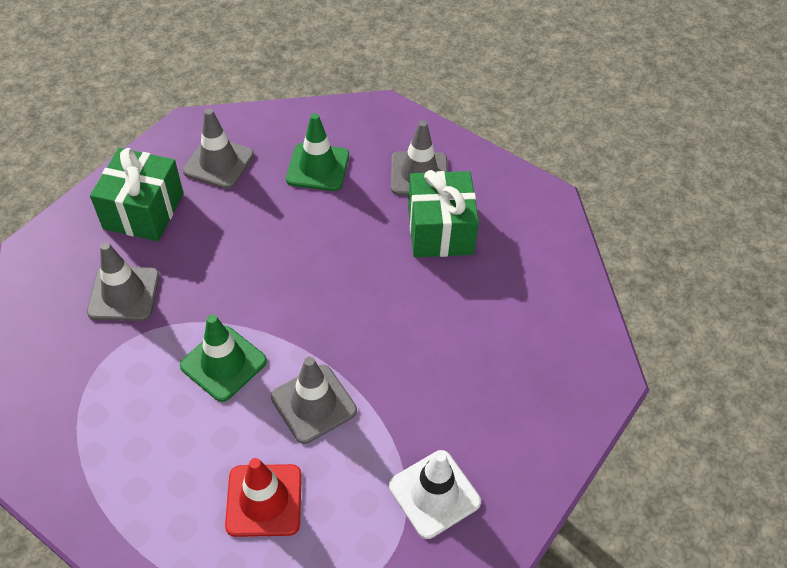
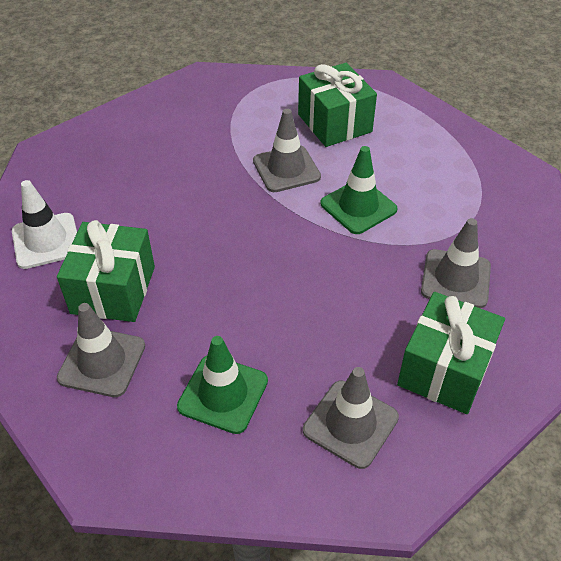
camera: 165 degrees left, 5 degrees down
red traffic cone [225,458,302,537] -> green gift [298,63,377,147]
white traffic cone [389,450,481,539] -> white traffic cone moved to [12,180,77,269]

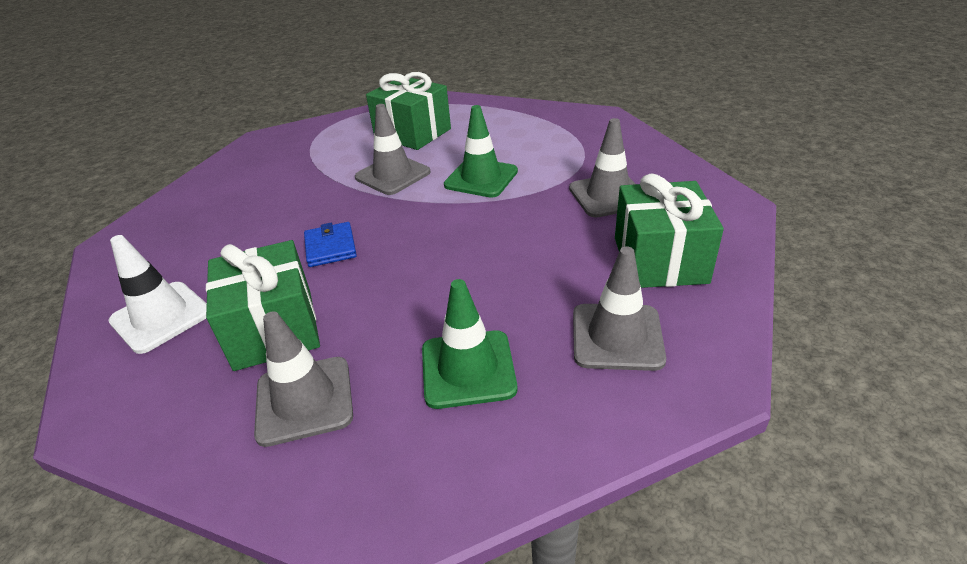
camera: 25 degrees left, 10 degrees down
none -> blue wallet [304,222,357,267]

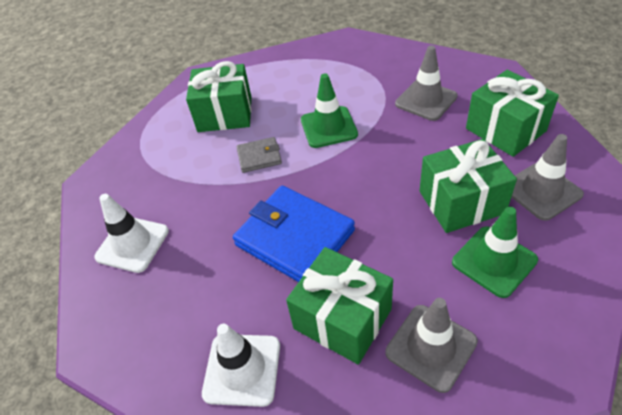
camera: 35 degrees left, 10 degrees up
blue wallet [304,222,357,267] -> blue wallet [233,185,355,282], size x2.01
grey traffic cone [355,104,431,195] -> grey wallet [237,137,282,173]
none -> white traffic cone [94,194,169,273]
none -> green gift [419,139,517,233]

